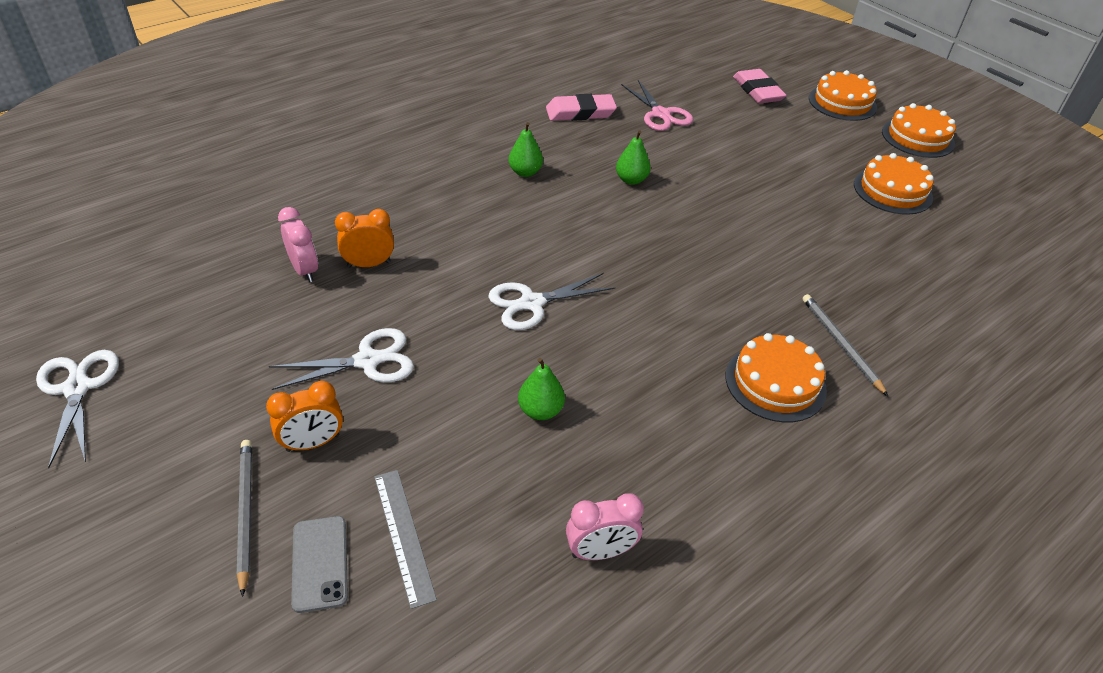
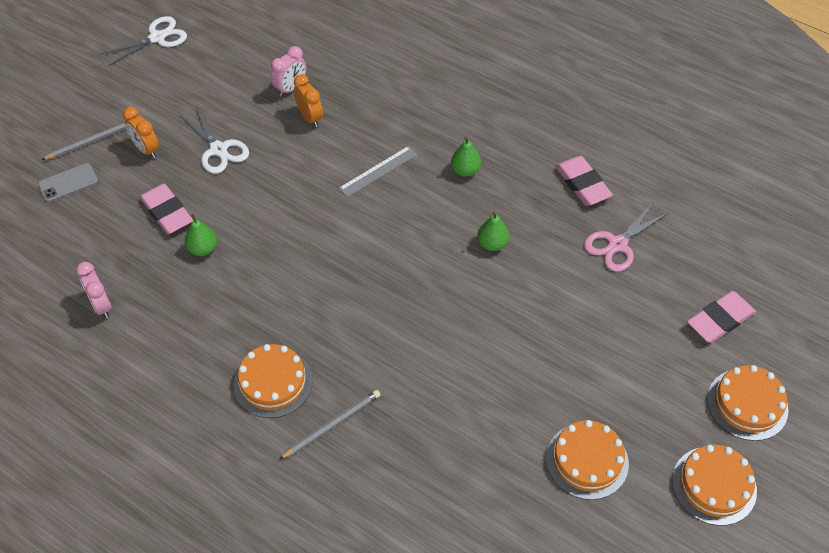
camera: 75 degrees right, 10 degrees up
grey ruler [374,470,437,609] -> grey ruler moved to [339,146,417,197]
white scissors [488,273,615,330] -> none
none -> pink eraser [140,184,193,234]

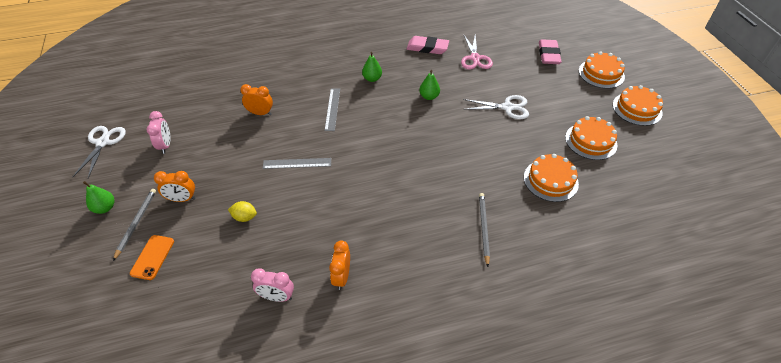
camera: 50 degrees left, 5 degrees down
grey phone [38,163,98,202] -> orange phone [130,235,174,280]
pink eraser [140,184,193,234] -> yellow lemon [228,201,257,222]
white scissors [180,107,249,174] -> white scissors moved to [463,95,529,119]
green pear [185,214,217,256] -> green pear moved to [83,181,114,214]
orange cake [234,344,313,418] -> orange cake moved to [524,154,579,202]
pink clock [271,46,306,97] -> pink clock moved to [147,111,170,154]
none -> grey ruler [262,158,331,169]
none -> orange clock [329,240,350,290]

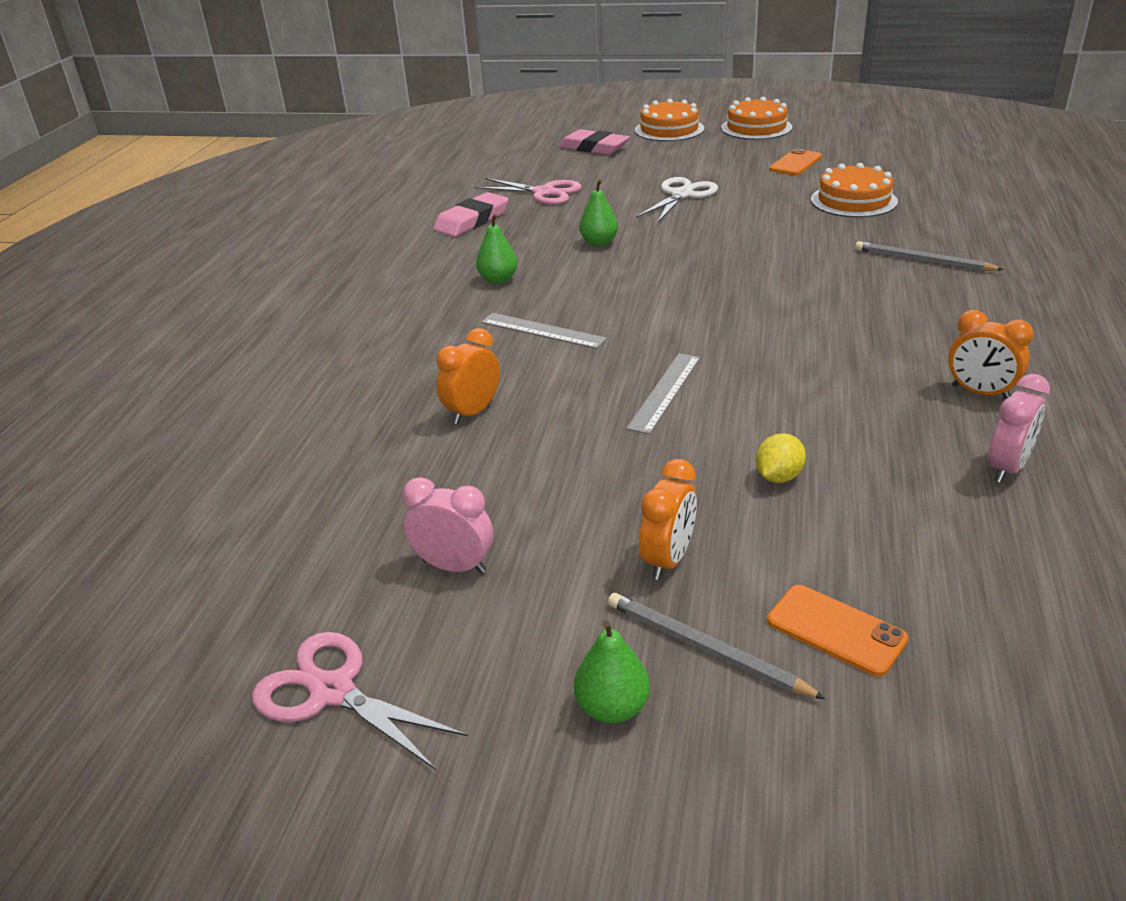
camera: 60 degrees left, 15 degrees down
white scissors [73,126,126,178] -> pink scissors [252,632,468,771]
orange cake [565,116,617,160] -> orange phone [769,148,822,175]

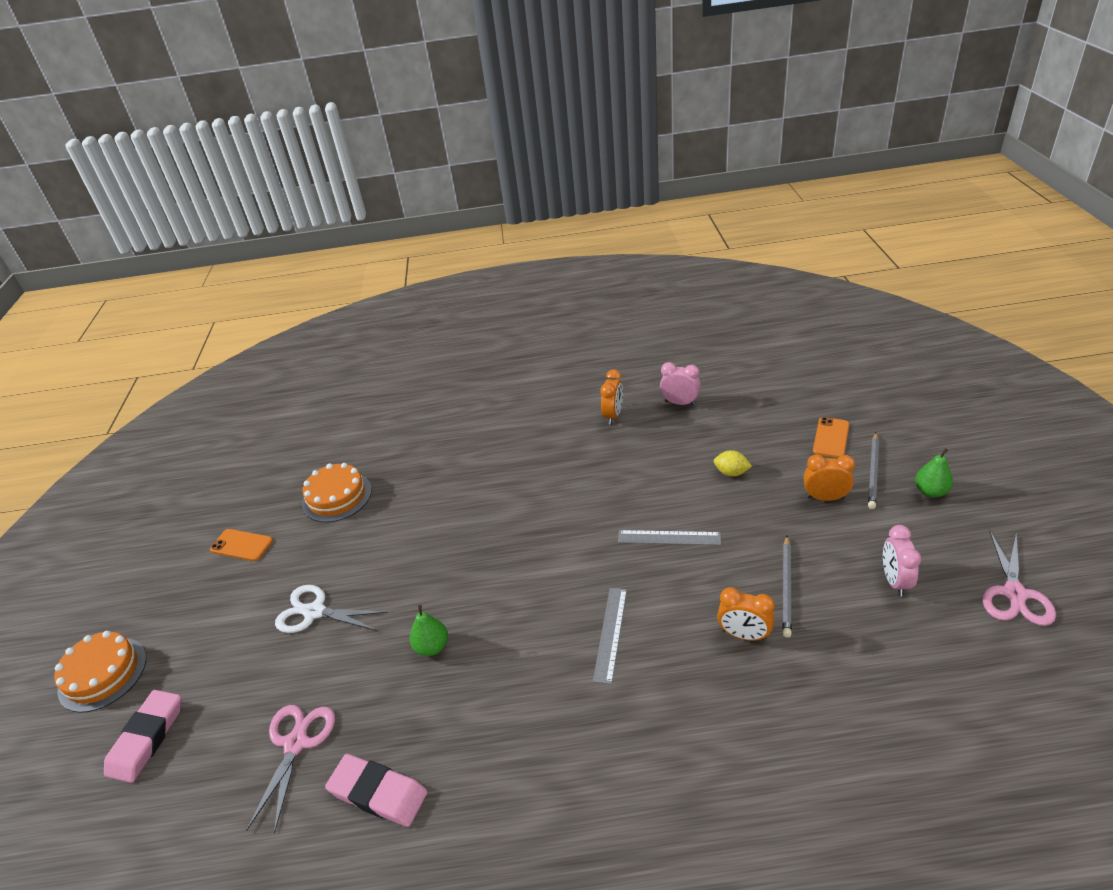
camera: 105 degrees left, 5 degrees up
green pear [476,214,518,284] -> none
orange cake [721,97,792,140] -> none
grey pencil [855,241,1004,271] -> grey pencil moved to [782,536,792,637]

